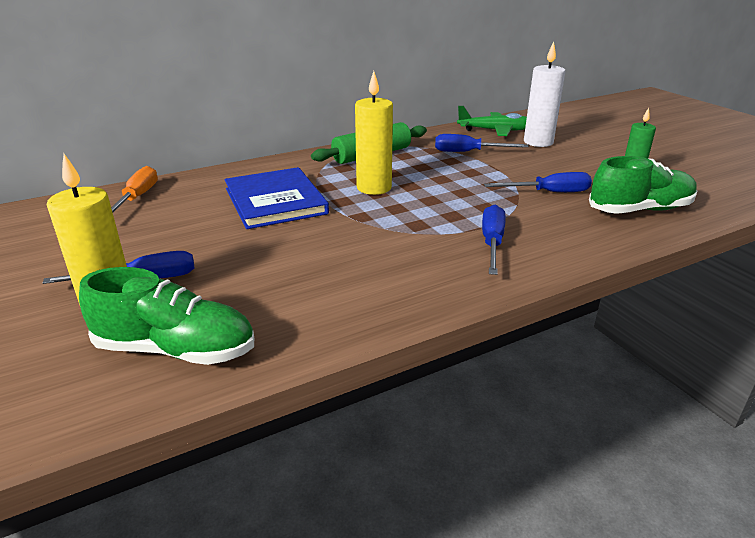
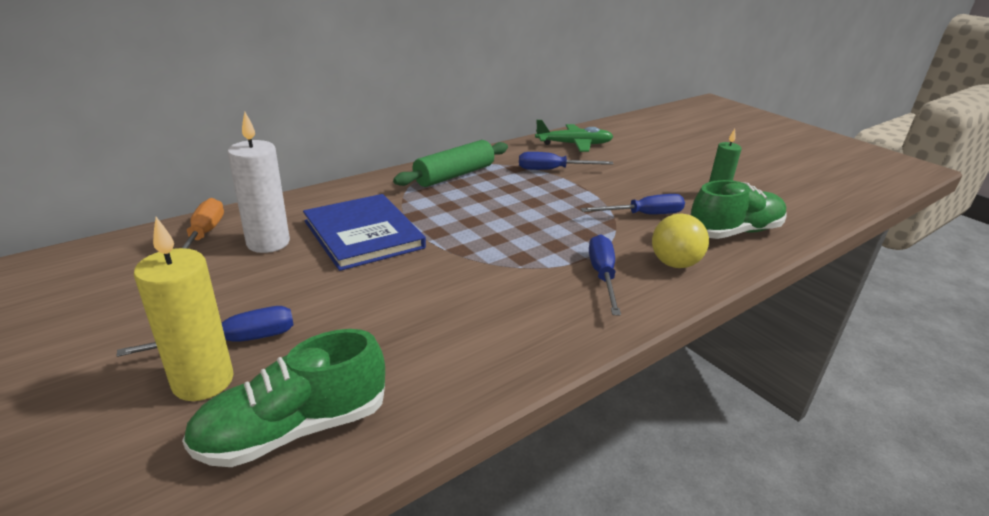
camera: 10 degrees left, 0 degrees up
green shoe [79,267,254,365] -> green shoe turned 150 degrees clockwise [182,329,385,467]
yellow candle [355,71,393,195] -> none
white candle [524,42,565,147] -> white candle moved to [228,112,290,253]
none -> yellow ball [652,214,709,268]

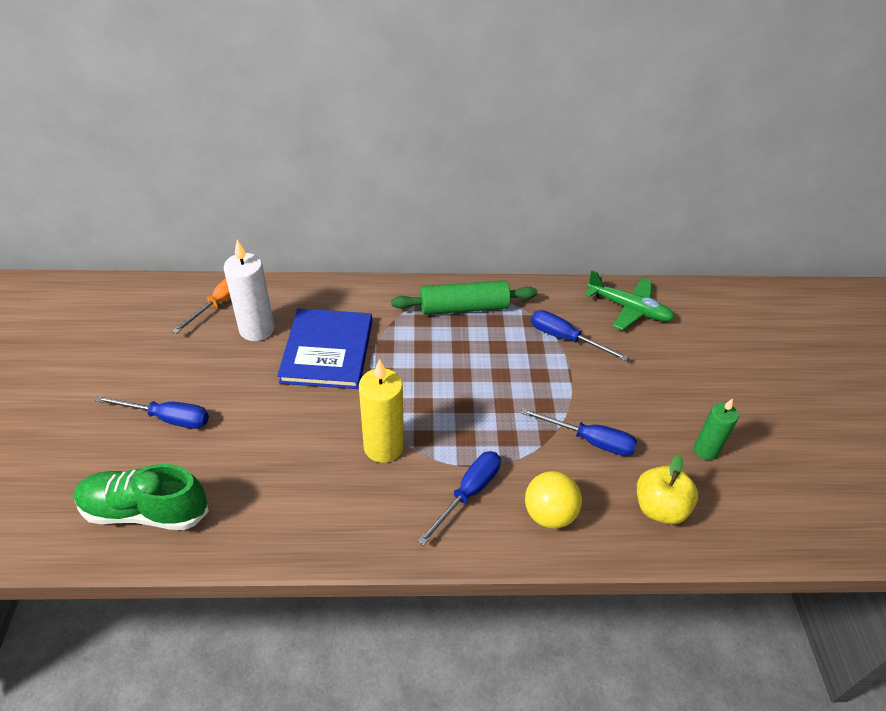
camera: 35 degrees right, 15 degrees up
yellow candle [134,217,234,401] -> yellow candle moved to [359,359,404,463]
green shoe [691,180,787,239] -> yellow apple [637,454,698,524]

